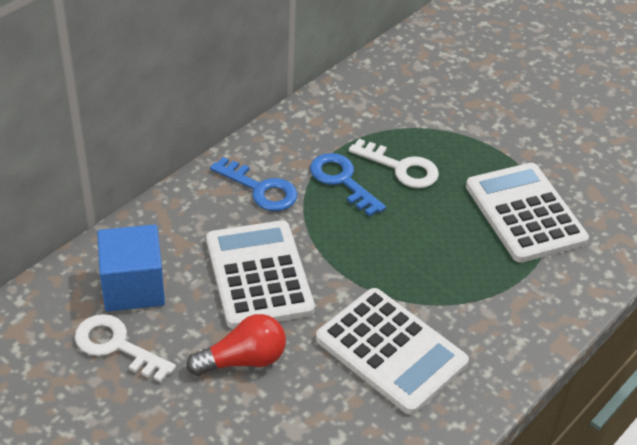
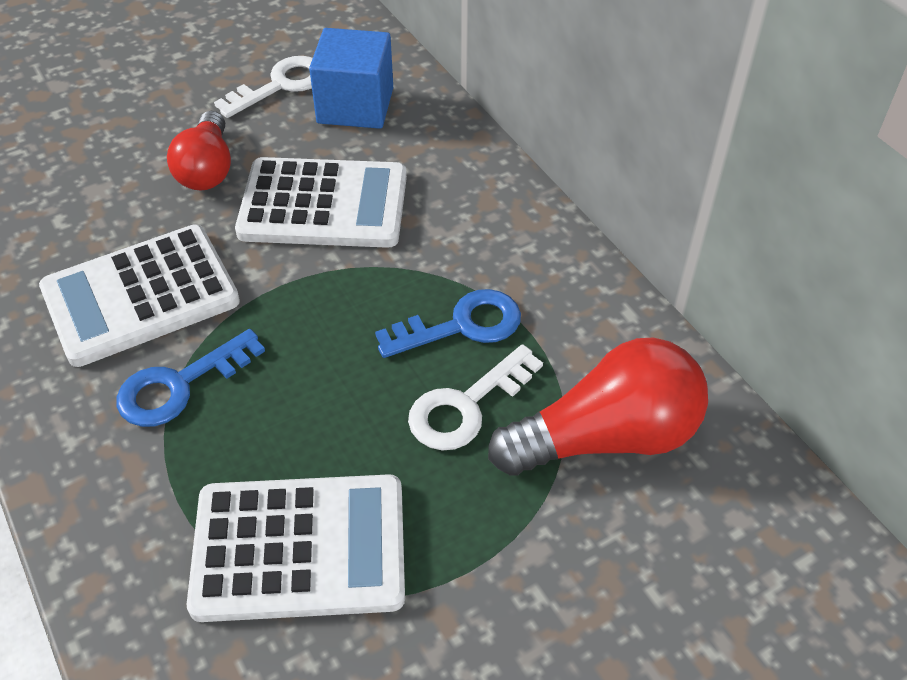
camera: 110 degrees right, 5 degrees up
blue key [210,157,297,211] -> blue key moved to [116,329,265,427]
none -> red light bulb [488,338,708,476]

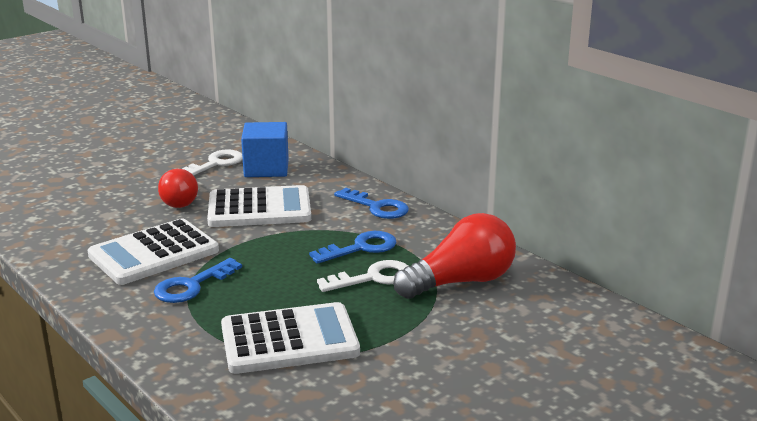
camera: 10 degrees left, 25 degrees down
white key [408,344,543,451] -> white key turned 150 degrees counterclockwise [317,260,408,292]
none -> blue key [334,188,409,219]

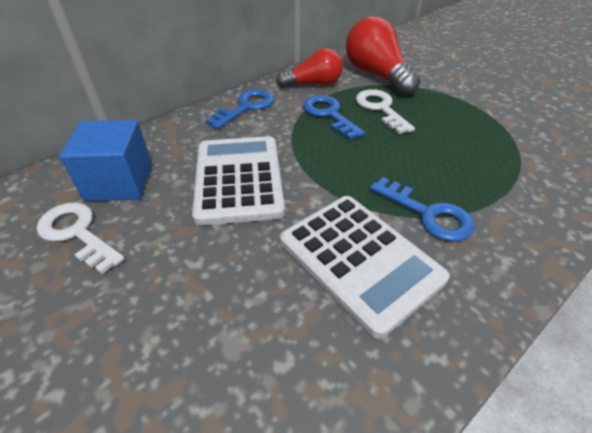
camera: 90 degrees left, 20 degrees up
red light bulb [158,169,198,208] -> red light bulb moved to [276,48,343,88]
white calculator [221,302,360,374] -> none

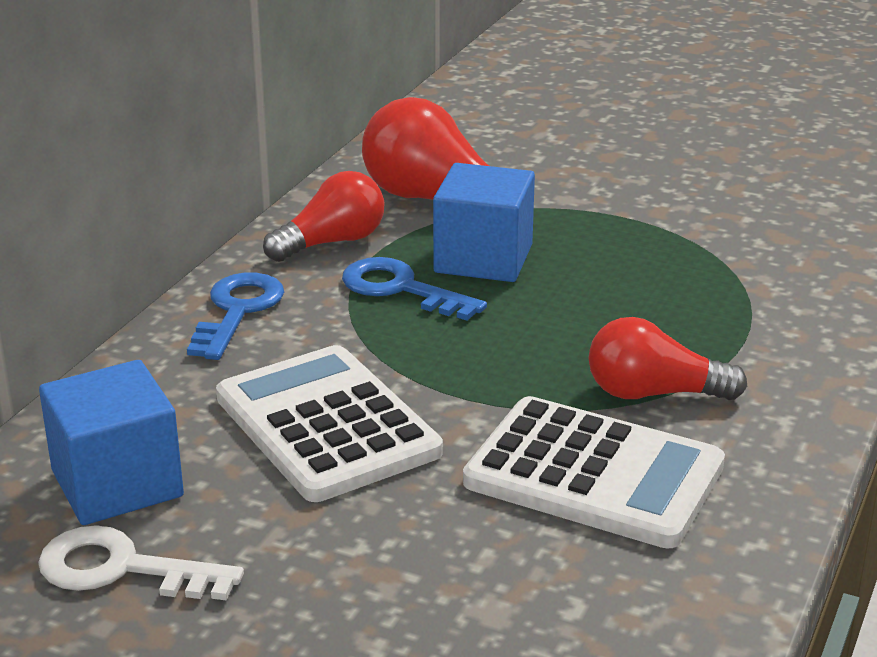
camera: 25 degrees left, 15 degrees down
white key [356,89,415,134] -> blue cube [433,163,535,282]
blue key [370,177,475,242] -> red light bulb [589,317,747,400]

